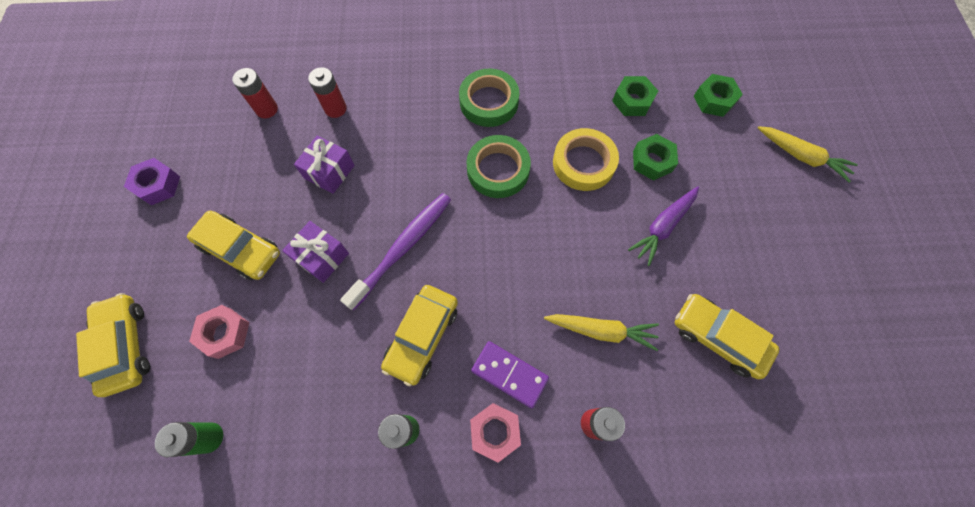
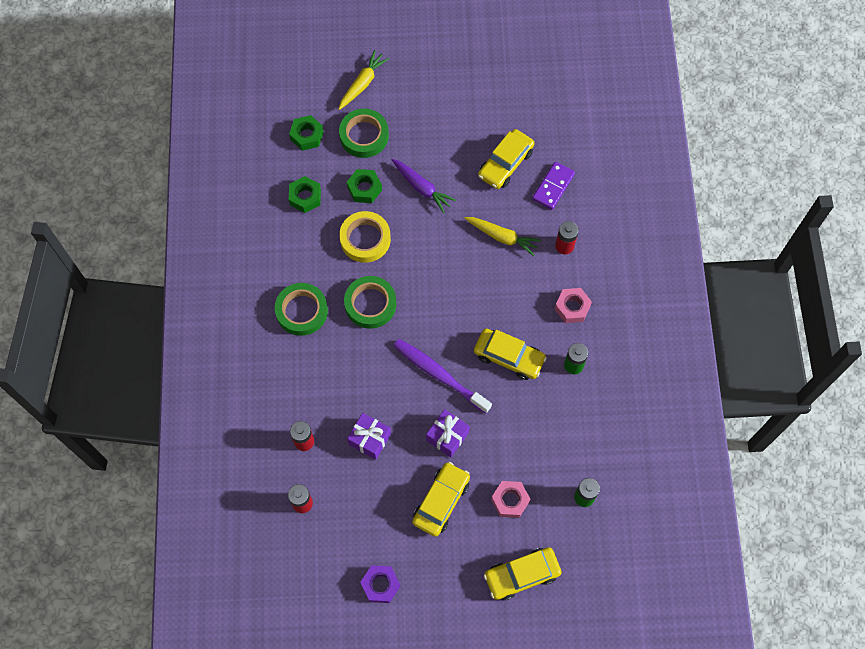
camera: 90 degrees left, 0 degrees up
purple domino [471,341,549,409] -> purple domino moved to [532,162,575,210]
yellow carrot [544,314,659,351] -> yellow carrot turned 105 degrees clockwise [465,217,541,256]
none -> green tape [339,109,389,158]

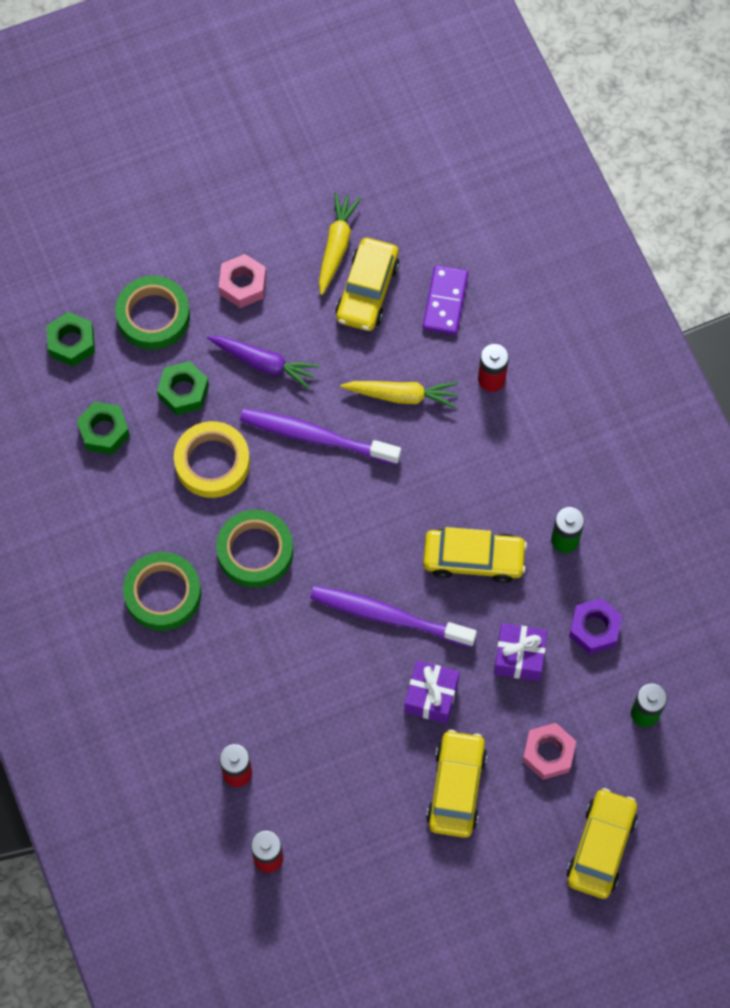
camera: 20 degrees left, 0 degrees up
yellow carrot [339,50,389,110] -> yellow carrot moved to [319,192,361,295]
purple gift [347,413,391,460] -> purple gift moved to [494,623,547,681]
purple nut [360,565,400,603] -> purple nut moved to [569,598,622,654]
yellow car [484,547,562,601] -> yellow car turned 150 degrees clockwise [567,788,637,899]
pink nut [554,288,592,323] -> pink nut moved to [219,254,266,308]
none -> purple toothbrush [240,408,401,465]

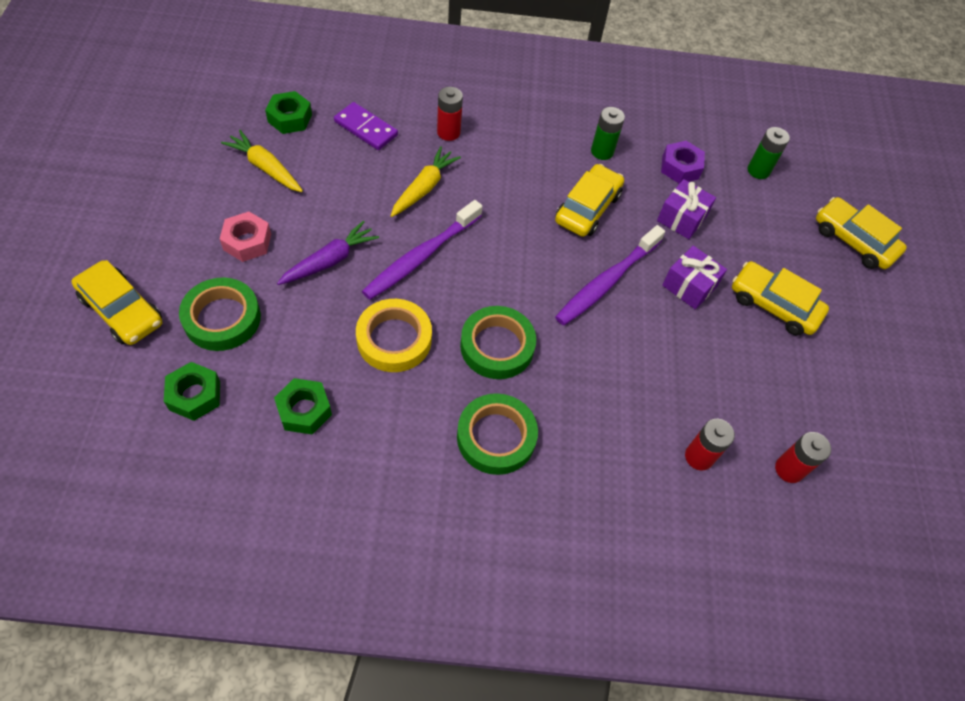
camera: 70 degrees left, 10 degrees down
green nut [157,361,209,415] -> green nut moved to [265,91,312,134]
yellow car [335,238,400,331] -> yellow car moved to [72,260,162,345]
pink nut [522,723,576,780] -> none

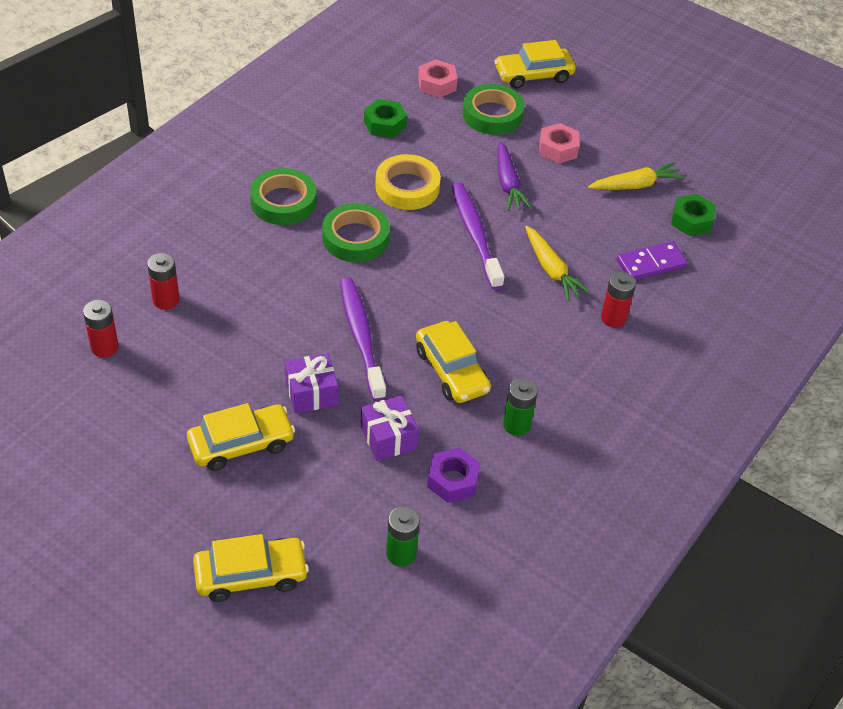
camera: 125 degrees right, 10 degrees down
green nut [164,362,220,421] -> pink nut [418,59,458,98]

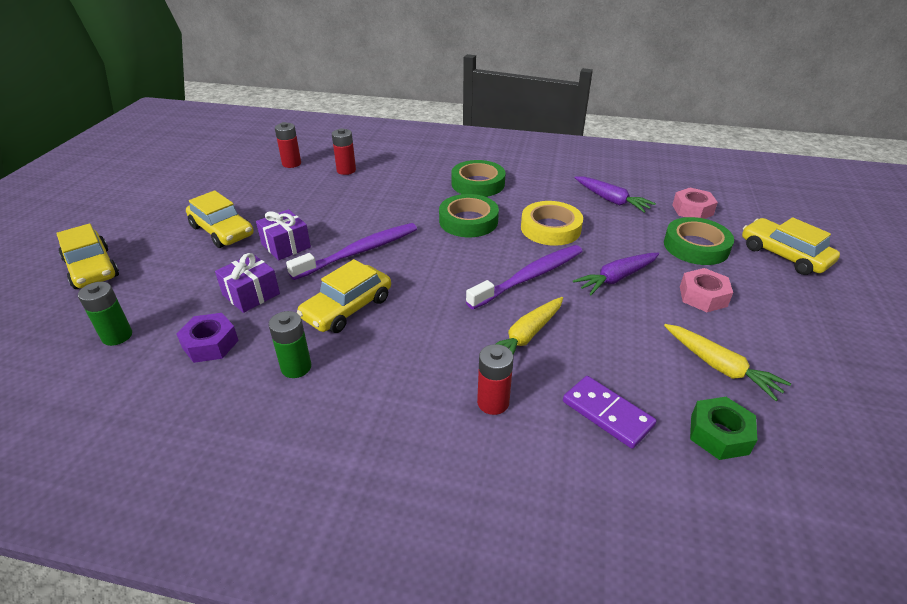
camera: 70 degrees right, 10 degrees down
green nut [364,99,407,138] -> purple carrot [574,176,656,213]

